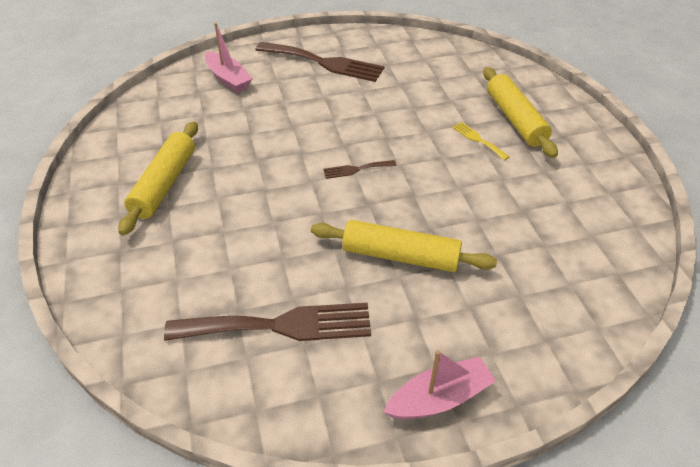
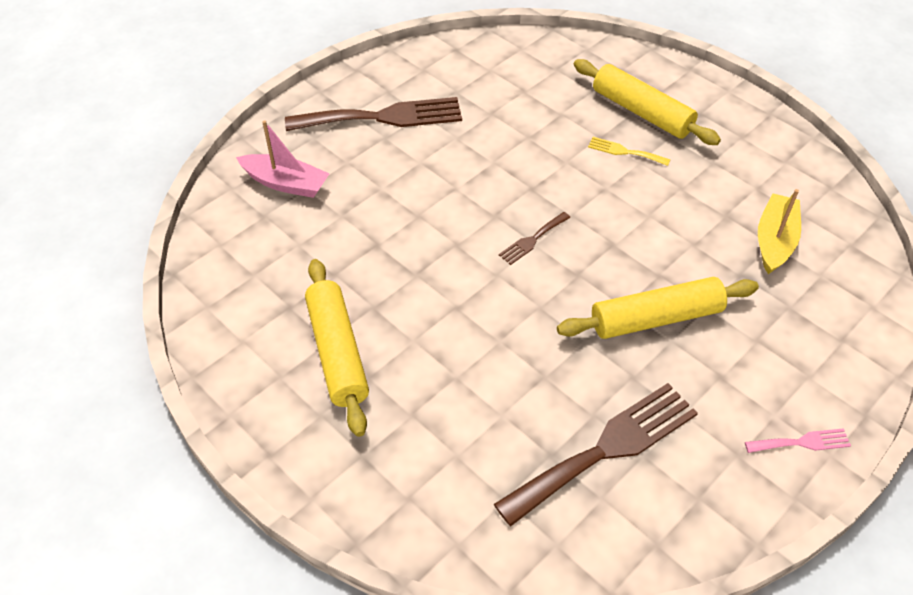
camera: 30 degrees left, 5 degrees up
pink boat [384,350,496,420] -> pink fork [745,428,851,453]
none -> yellow boat [758,189,801,274]

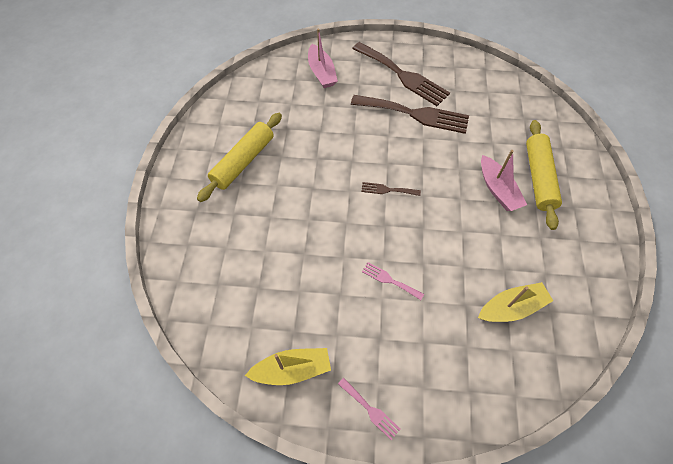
camera: 50 degrees right, 10 degrees up
brown fork [494,383,698,526] -> brown fork moved to [351,95,469,134]
yellow rolling pin [557,277,759,339] -> pink fork [362,262,424,300]
yellow fork [588,137,670,166] -> pink boat [481,150,527,211]
none -> yellow boat [245,348,331,385]

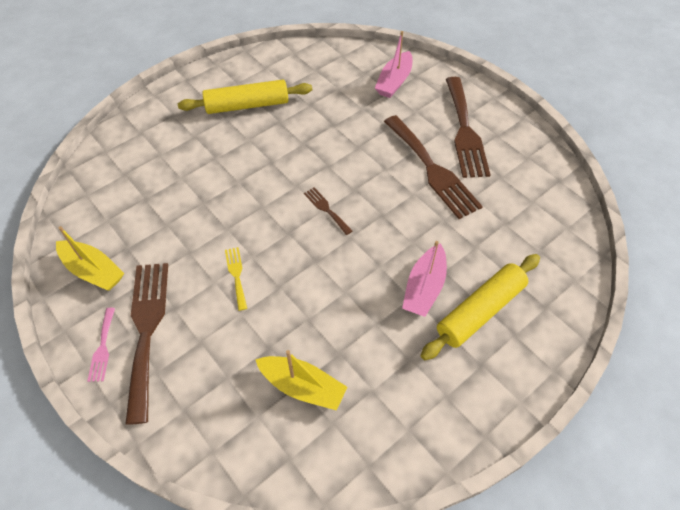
camera: 45 degrees right, 5 degrees down
pink fork [362,262,424,300] -> yellow fork [225,247,247,311]
none -> brown fork [125,263,168,425]

